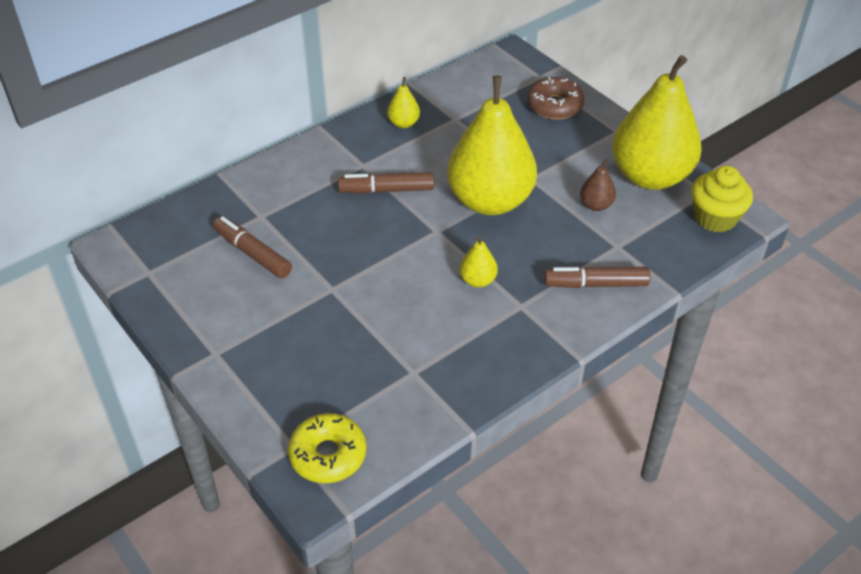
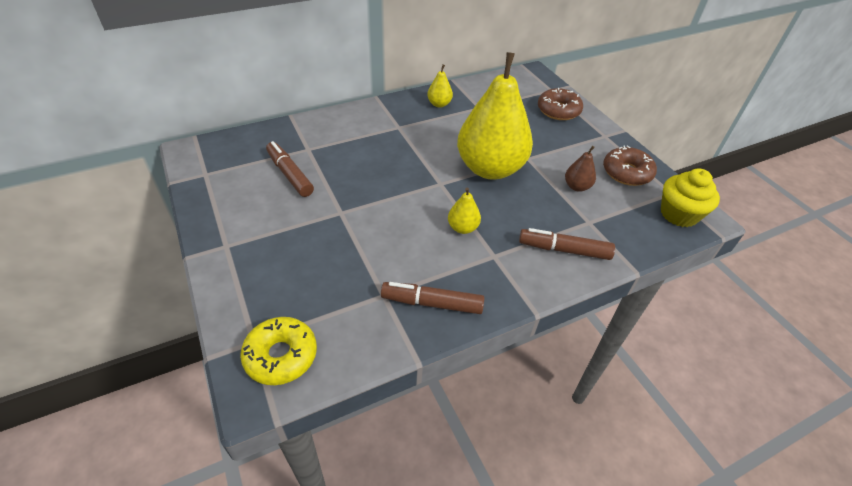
camera: 10 degrees right, 0 degrees up
brown marker [338,172,434,194] -> brown marker moved to [381,282,484,314]
yellow pear [612,55,702,190] -> brown donut [603,145,657,186]

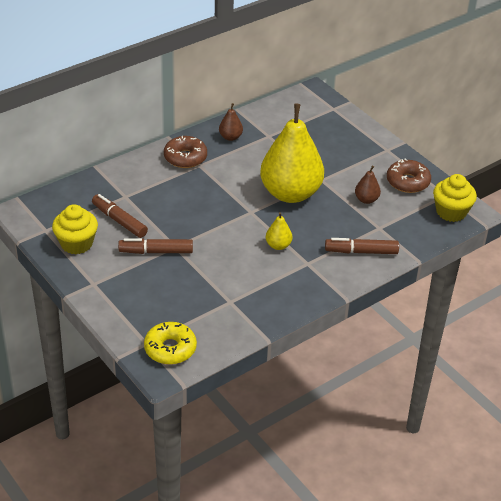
camera: 10 degrees left, 5 degrees down
brown marker [381,282,484,314] -> brown marker moved to [118,238,193,254]
yellow pear [427,64,453,108] -> brown pear [219,103,243,141]
brown donut [538,88,583,120] -> brown donut moved to [164,136,207,168]
none -> yellow cupcake [52,204,98,254]

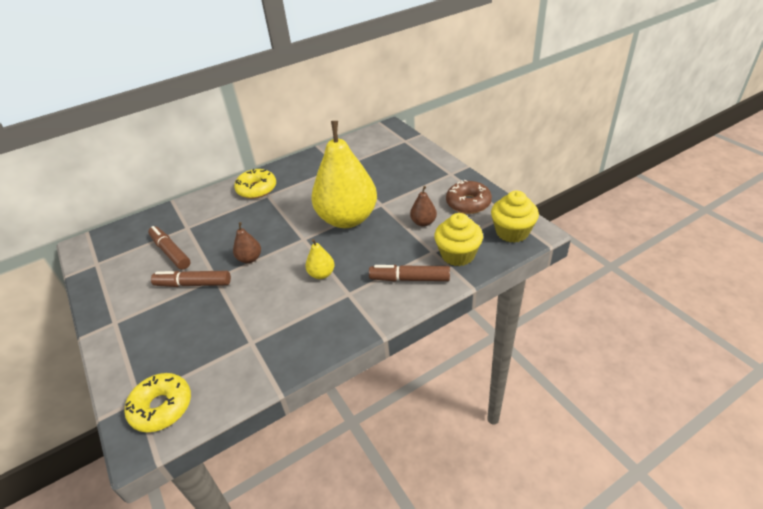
camera: 10 degrees right, 0 degrees up
yellow cupcake [52,204,98,254] -> yellow cupcake moved to [434,213,483,266]
brown donut [164,136,207,168] -> yellow donut [234,169,276,199]
brown pear [219,103,243,141] -> brown pear moved to [233,222,261,263]

